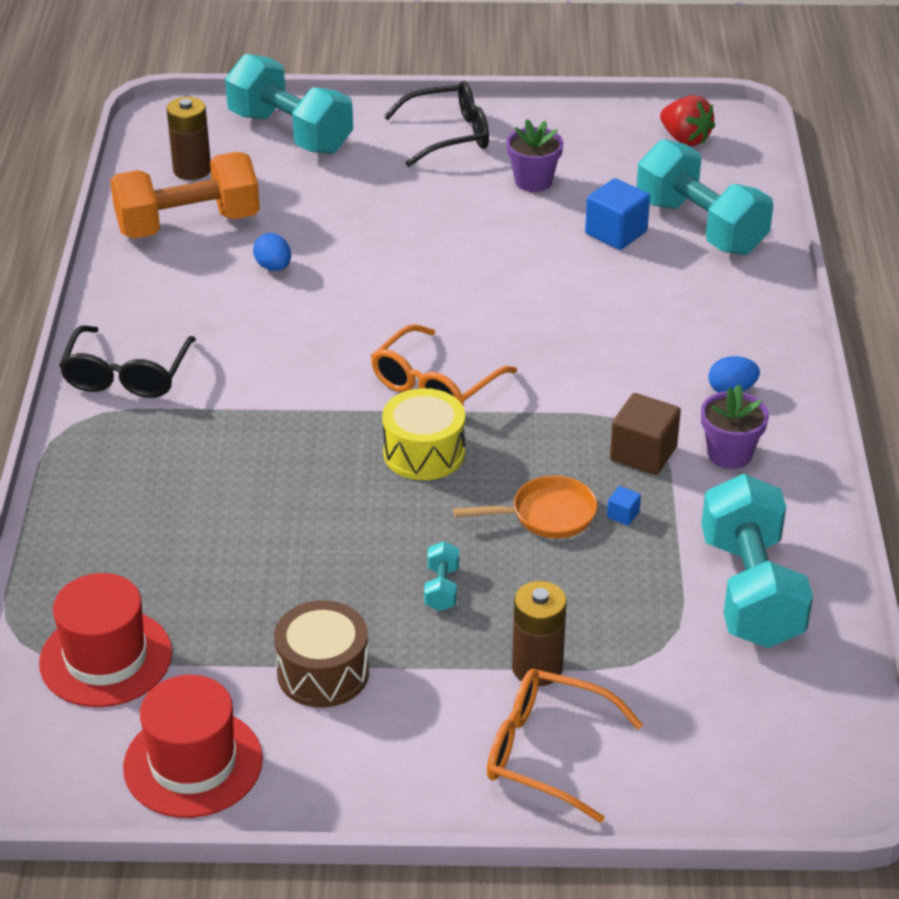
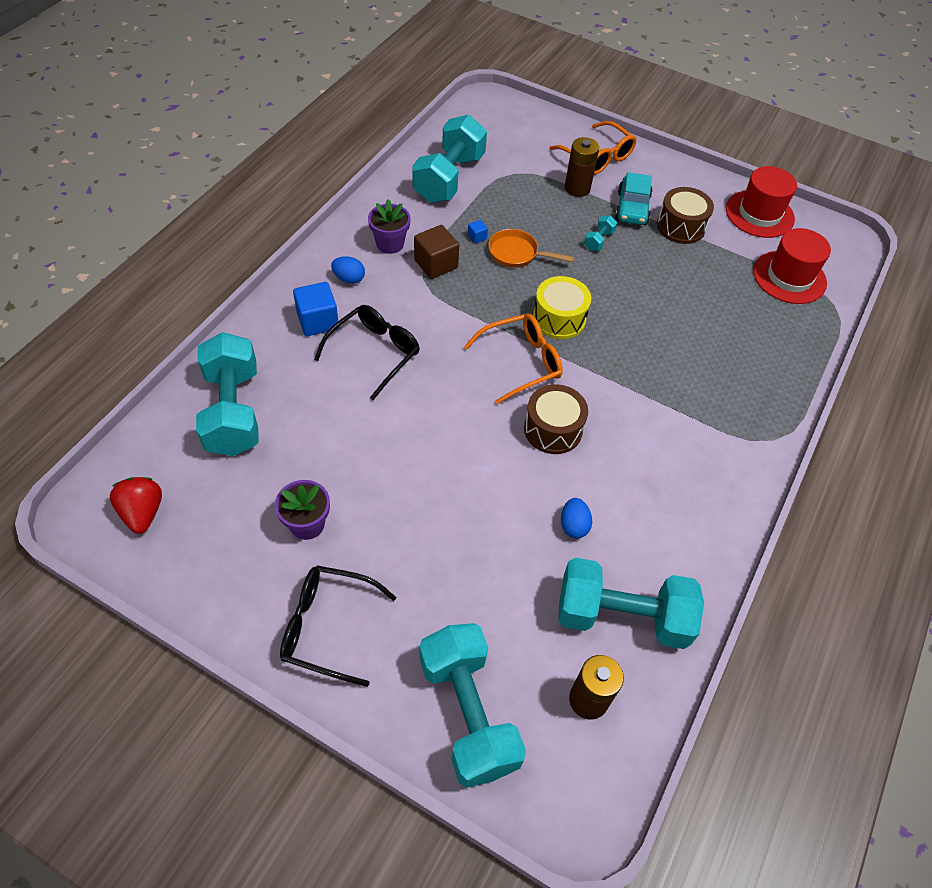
camera: 155 degrees left, 15 degrees up
black glasses [59,326,196,398] -> black glasses moved to [314,305,420,400]
orange dumbbell [110,152,260,239] -> turquoise dumbbell [558,558,704,649]
blue cube [585,178,650,250] -> blue cube moved to [293,282,339,336]
none -> brown drum [524,384,588,454]
none -> turquoise car [615,172,653,225]

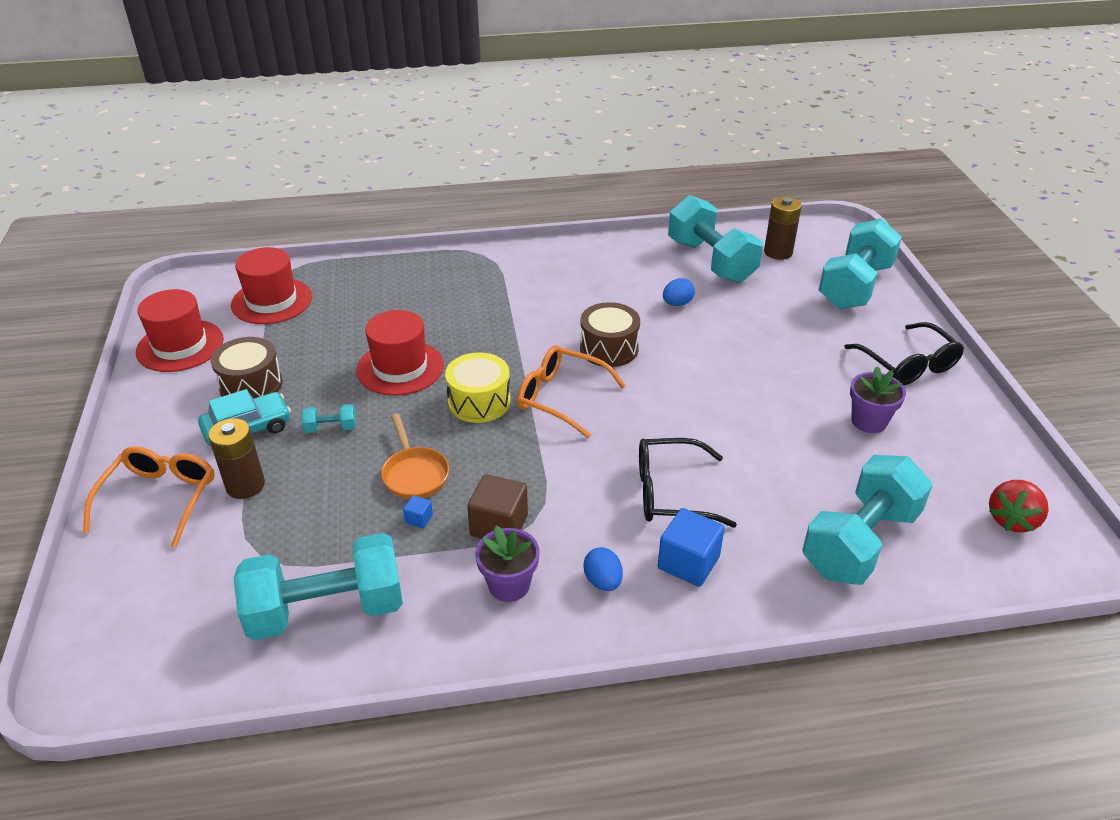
camera: 125 degrees left, 15 degrees down
none -> red hat [356,310,444,396]

